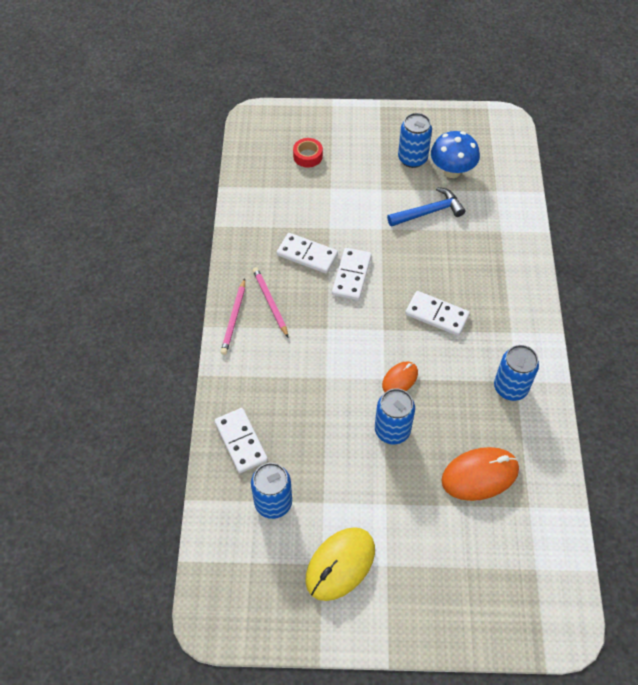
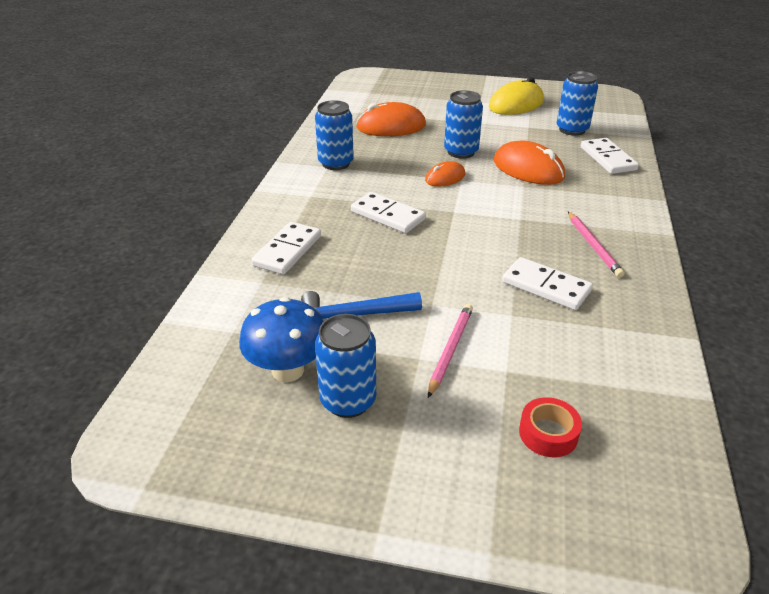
camera: 170 degrees left, 20 degrees down
pink pencil [221,279,245,355] -> pink pencil moved to [428,304,473,398]
white domino [332,248,372,300] -> white domino moved to [251,222,321,275]
none -> orange mouse [494,141,565,185]

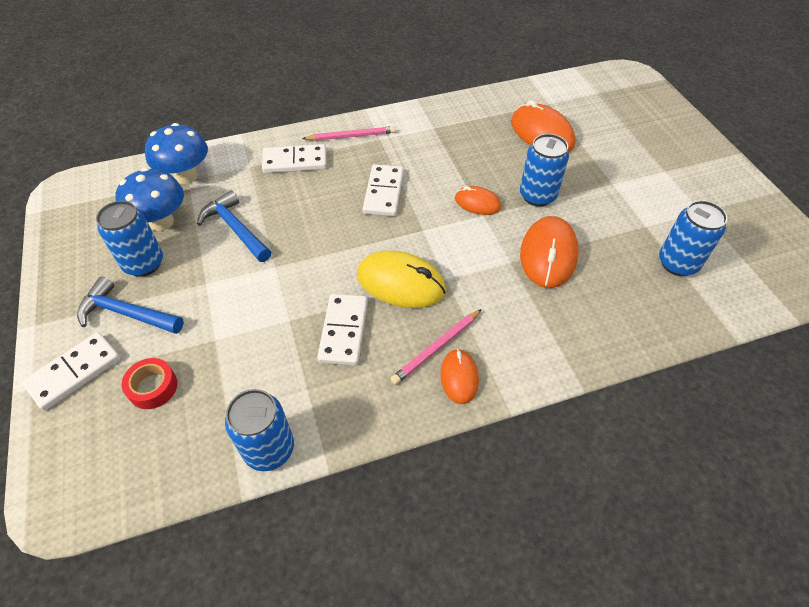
camera: 60 degrees right, 15 degrees up
blue can [315,100,354,170] -> blue can moved to [225,389,294,471]
pink pencil [428,304,473,398] -> pink pencil moved to [302,126,396,141]
yellow mouse [489,77,544,115] -> yellow mouse moved to [357,250,446,308]
white domino [581,138,639,174] -> white domino moved to [22,332,120,411]
none -> blue hammer [77,277,184,334]
none -> blue mushroom [145,123,208,184]
none -> orange mouse [440,349,479,404]

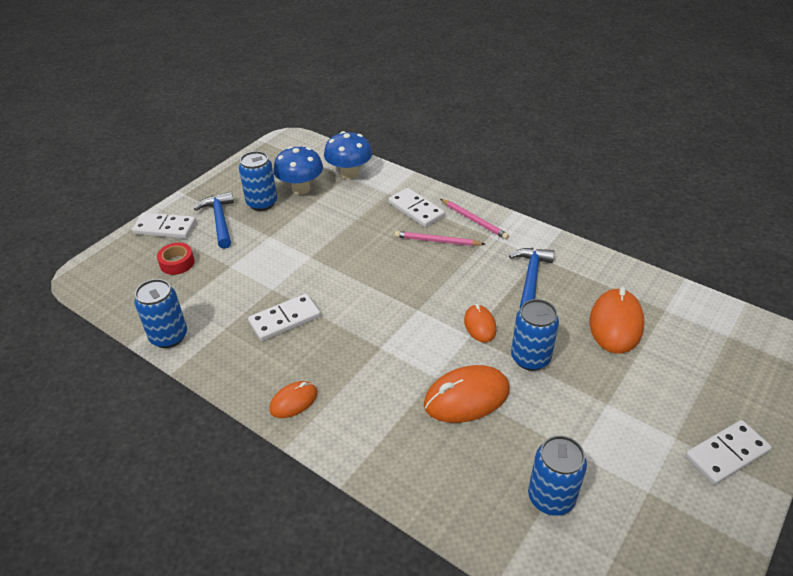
camera: 55 degrees right, 10 degrees down
blue hammer [197,190,271,262] -> blue hammer moved to [509,248,555,309]
yellow mouse [357,250,446,308] -> none
white domino [363,164,404,216] -> white domino moved to [685,420,772,485]
pink pencil [391,309,482,385] -> pink pencil moved to [395,231,485,246]

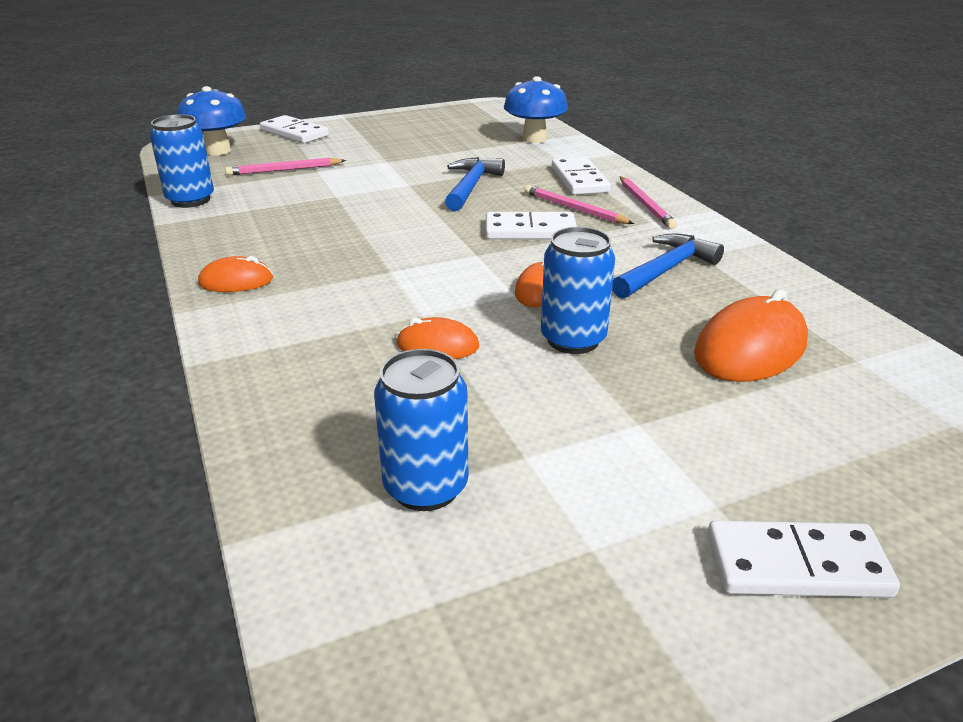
camera: 30 degrees right, 10 degrees down
red tape [157,243,195,275] -> none
blue hammer [194,192,234,249] -> blue hammer moved to [445,157,505,211]
blue can [239,151,277,211] -> none
white domino [248,294,321,341] -> white domino moved to [486,212,577,239]
blue mushroom [273,146,323,195] -> blue mushroom moved to [177,86,246,155]
orange mouse [424,365,510,423] -> orange mouse [396,317,479,359], size x0.58
none -> pink pencil [225,158,346,175]

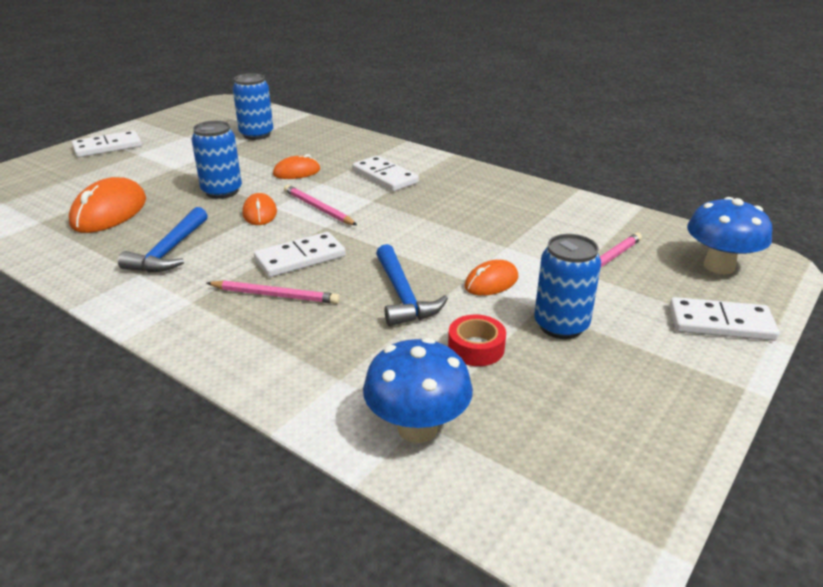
camera: 150 degrees right, 0 degrees up
blue can [150,114,214,208] -> blue can moved to [534,234,601,339]
orange mouse [198,256,273,292] -> orange mouse moved to [464,260,518,296]
white domino [552,157,611,195] -> white domino moved to [352,156,419,191]
pink pencil [620,176,677,229] -> pink pencil moved to [284,185,357,225]
none -> red tape [448,315,506,366]

